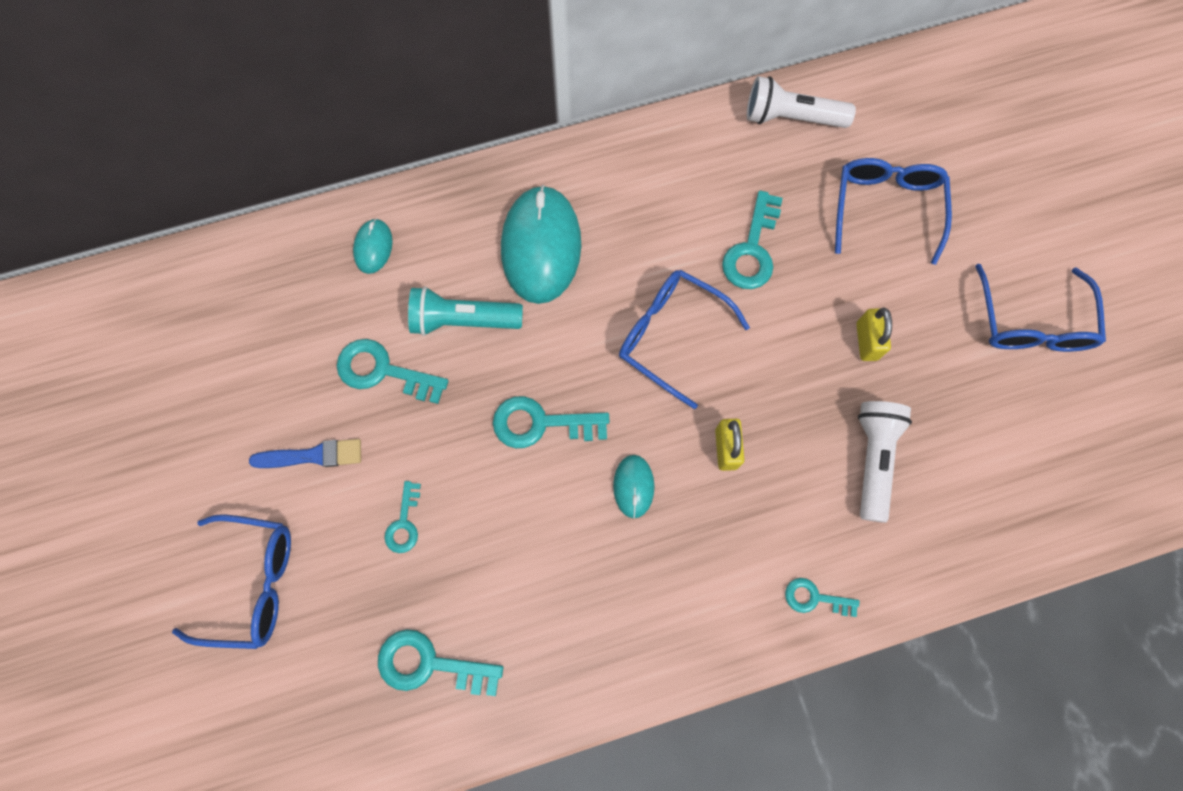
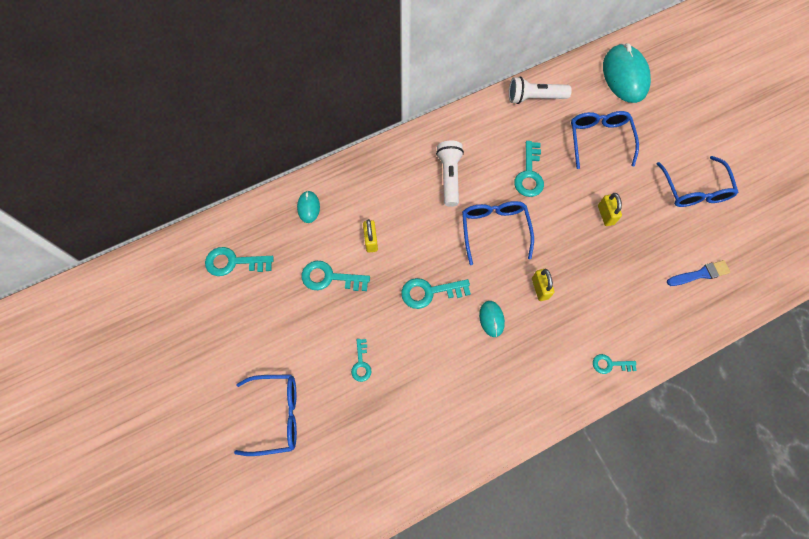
camera: 10 degrees left, 5 degrees down
blue brush [249,439,361,468] -> blue brush moved to [667,260,731,286]
turquoise key [378,629,503,696] -> turquoise key moved to [205,247,274,276]
turquoise flashlight [408,286,523,336] -> yellow padlock [363,219,378,253]
turquoise mouse [501,185,581,304] -> turquoise mouse moved to [603,43,651,103]
blue glasses [619,270,750,409] -> blue glasses turned 60 degrees clockwise [462,201,534,265]
white flashlight [858,401,912,523] -> white flashlight moved to [436,141,464,207]

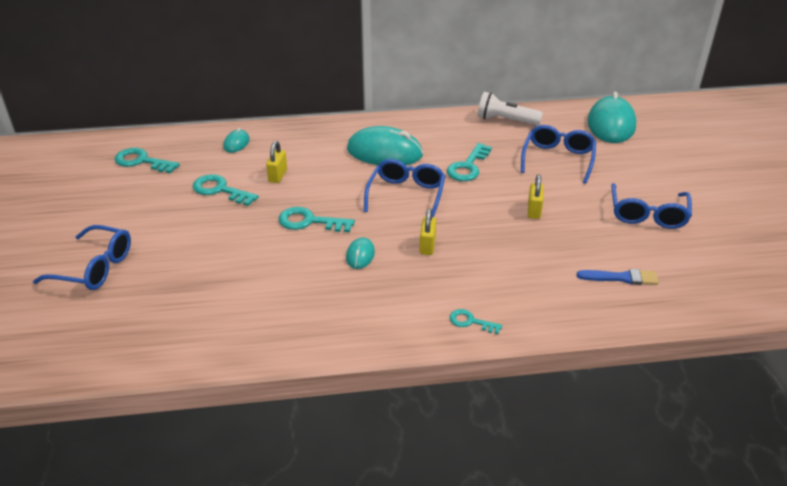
camera: 20 degrees right, 30 degrees down
turquoise key [351,339,371,382] -> none
white flashlight [436,141,464,207] -> turquoise mouse [347,126,423,165]

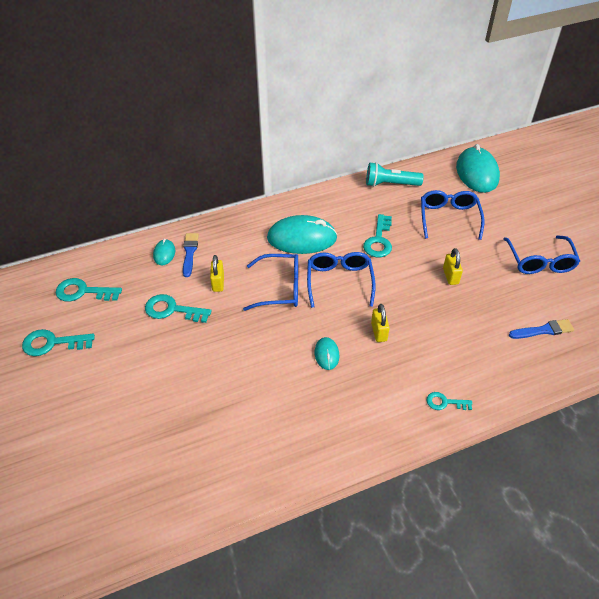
camera: 15 degrees left, 10 degrees up
blue glasses [33,225,131,290] -> blue glasses moved to [243,254,298,311]
turquoise key [278,207,355,232] -> turquoise key moved to [22,329,95,356]
white flashlight [477,92,543,126] -> turquoise flashlight [366,162,424,187]
none -> blue brush [183,233,199,277]

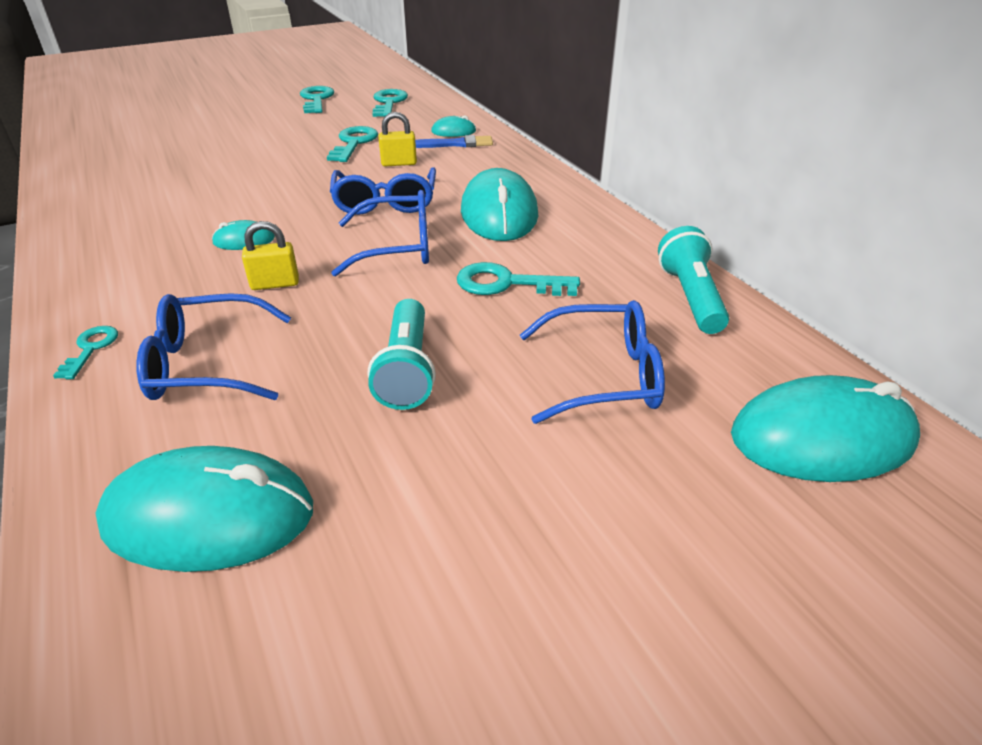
camera: 85 degrees right, 10 degrees down
yellow padlock [443,248,463,285] -> turquoise flashlight [368,299,436,410]
blue glasses [503,235,580,274] -> blue glasses moved to [136,293,291,400]
blue brush [509,319,574,339] -> turquoise mouse [95,446,313,572]

